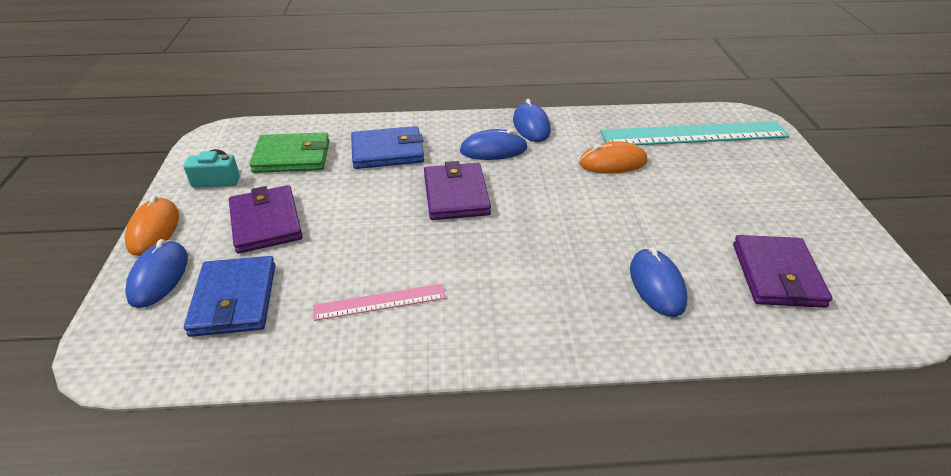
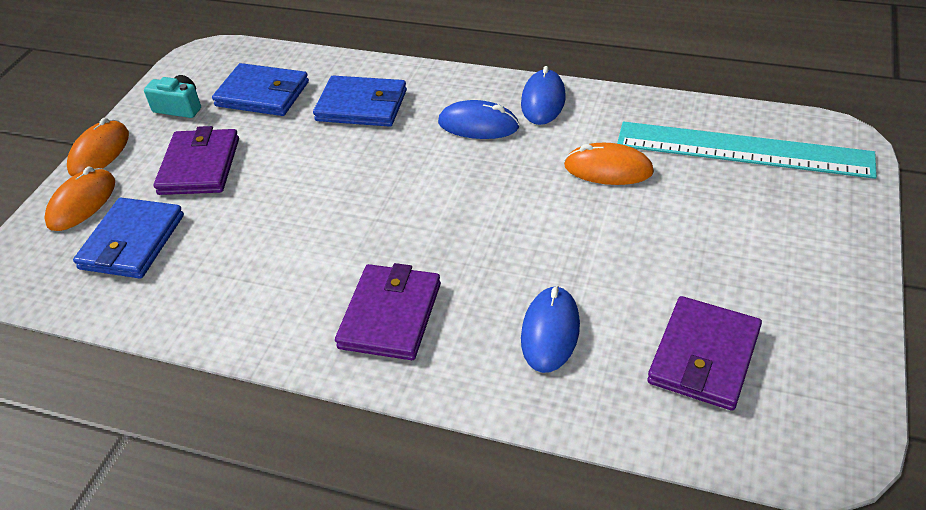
camera: 25 degrees right, 5 degrees up
blue mouse [125,239,188,308] -> orange mouse [44,167,115,231]
green wallet [249,132,330,173] -> blue wallet [212,63,309,116]
pink ruler [313,284,446,321] -> none
purple wallet [424,161,491,220] -> purple wallet moved to [335,263,441,360]

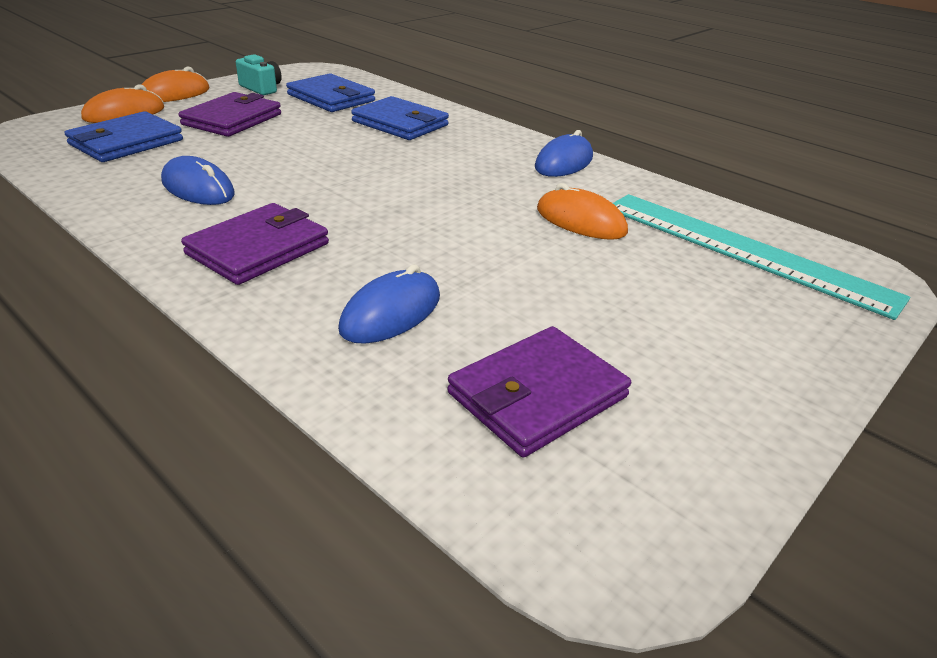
camera: 20 degrees right, 10 degrees down
blue mouse [438,100,519,139] -> blue mouse moved to [161,156,235,205]

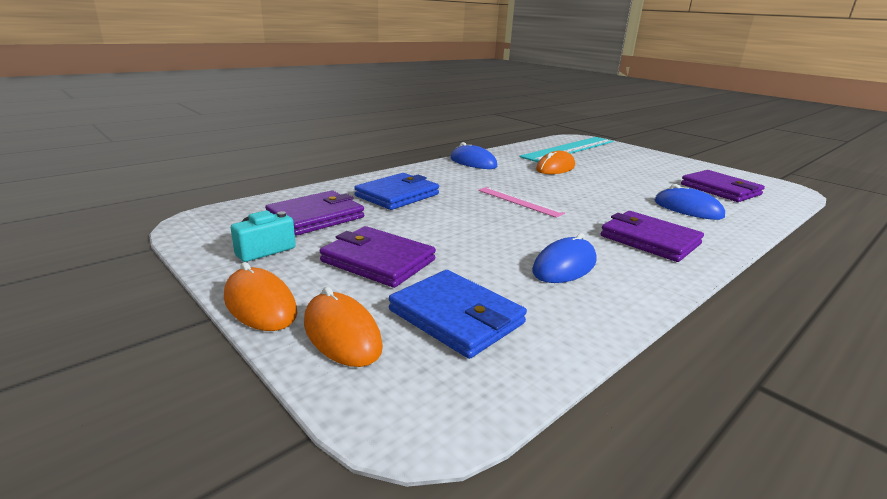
camera: 85 degrees left, 10 degrees down
blue wallet [286,73,375,112] -> purple wallet [265,191,364,235]
none -> pink ruler [478,187,565,218]

